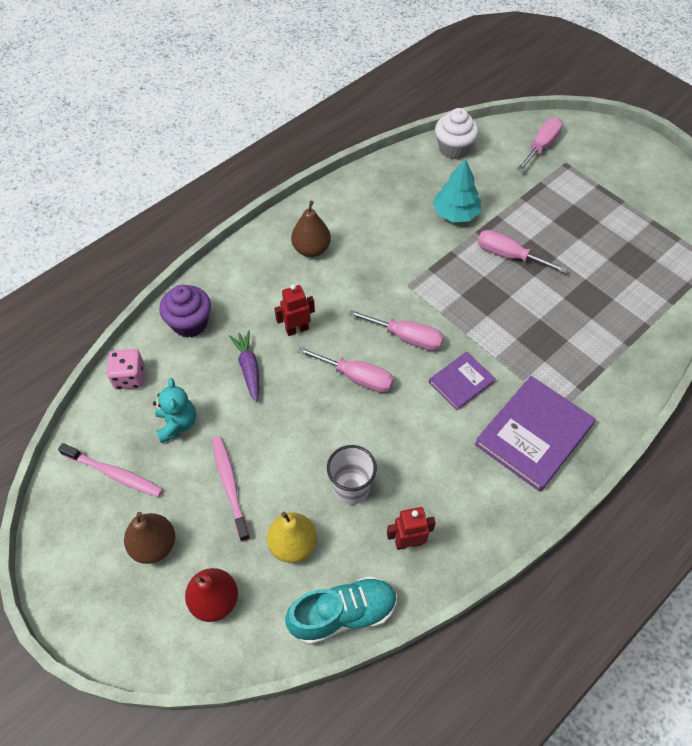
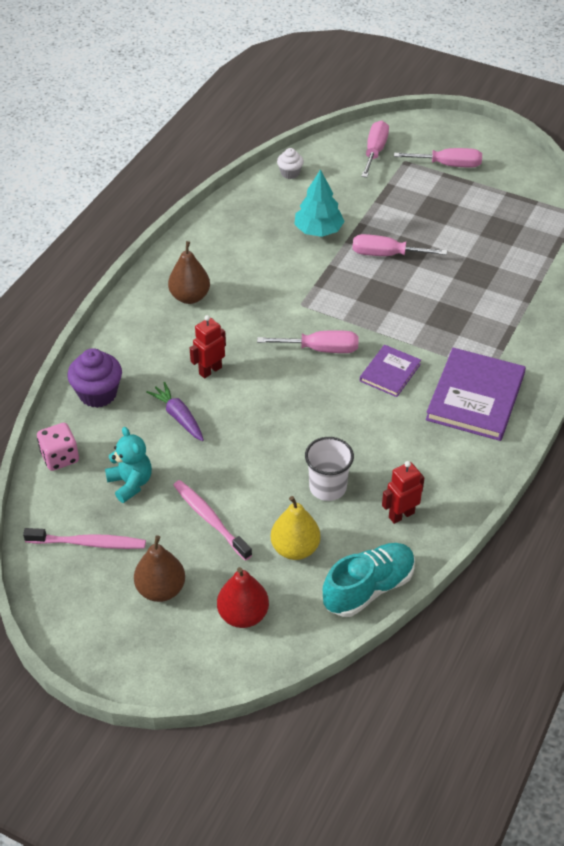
camera: 20 degrees left, 10 degrees down
pink screwdriver [297,347,394,393] -> pink screwdriver moved to [394,148,482,168]
white cupcake [435,108,479,159] -> white cupcake [277,148,304,179], size x0.59

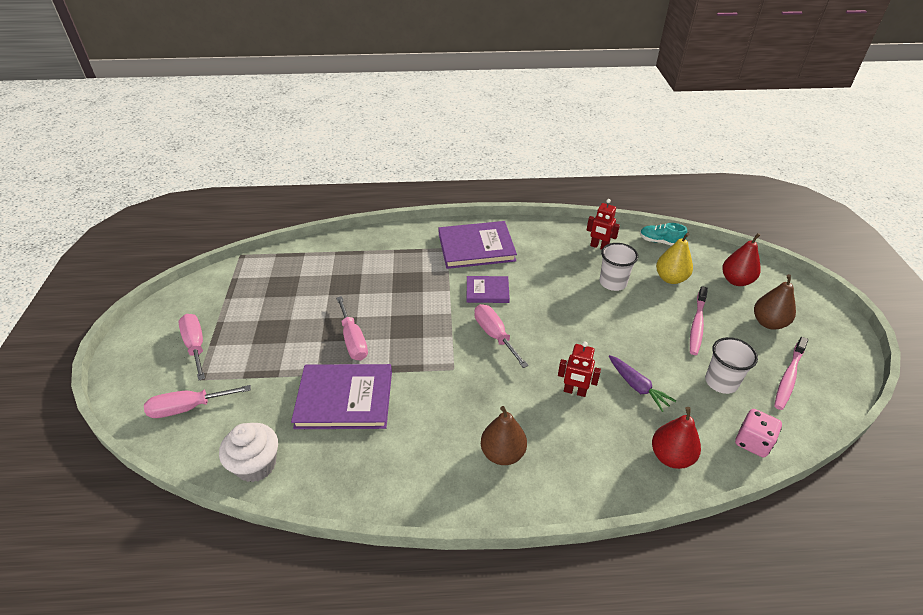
camera: 120 degrees left, 5 degrees down
pink toothbrush [23,528,146,549] -> pink toothbrush turned 120 degrees counterclockwise [774,337,808,410]
purple cupcake [67,348,122,408] -> red pear [652,407,701,469]
turquoise teddy bear [105,427,152,503] -> white cup [705,337,758,394]
purple carrot [146,382,204,441] -> purple carrot turned 60 degrees counterclockwise [609,355,676,412]
white cupcake [277,148,304,179] -> white cupcake [219,423,278,482], size x1.71
turquoise tree [294,169,345,237] -> purple book [291,364,392,429]
turquoise shoe [323,543,415,617] -> turquoise shoe [640,223,688,246], size x0.63

